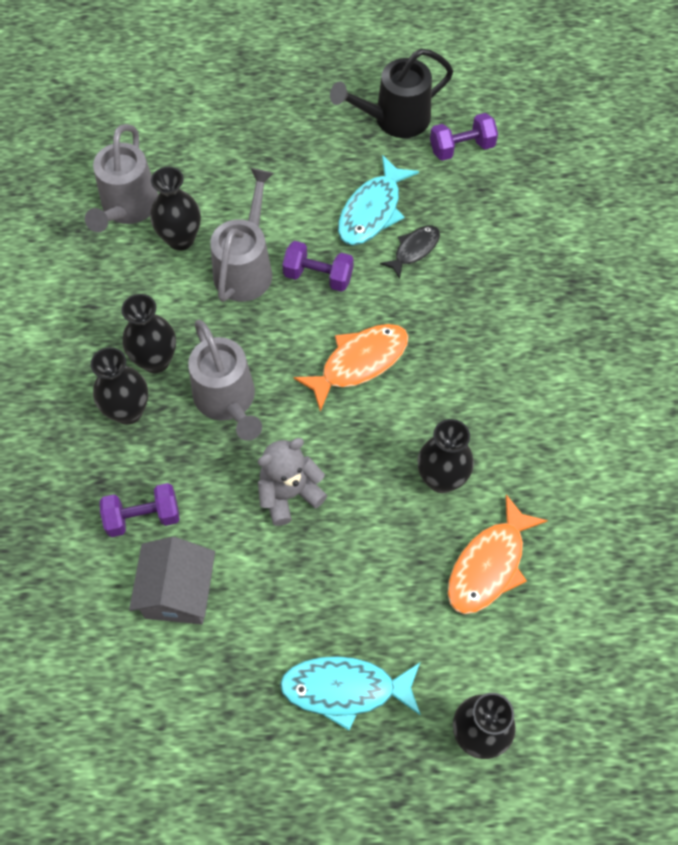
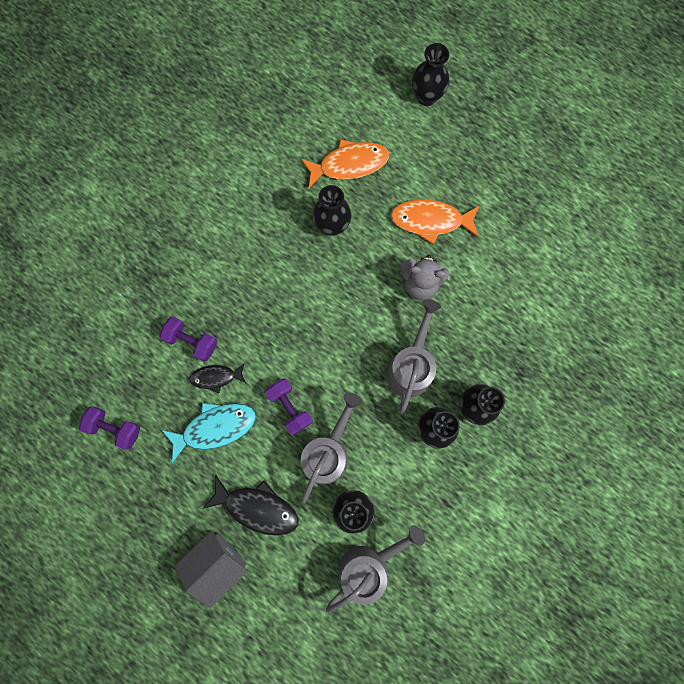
camera: 140 degrees left, 15 degrees up
purple dumbbell [100,483,180,537] -> purple dumbbell moved to [159,316,217,362]
grey house [129,537,215,624] -> grey house moved to [174,530,248,608]
grey watering can [210,168,274,302] -> grey watering can turned 150 degrees clockwise [301,393,362,504]
turquoise fish [280,656,421,730] -> none
orange fish [293,324,409,412] -> orange fish moved to [391,199,480,244]
black watering can [330,49,453,138] -> none
none -> black fish [202,475,299,536]

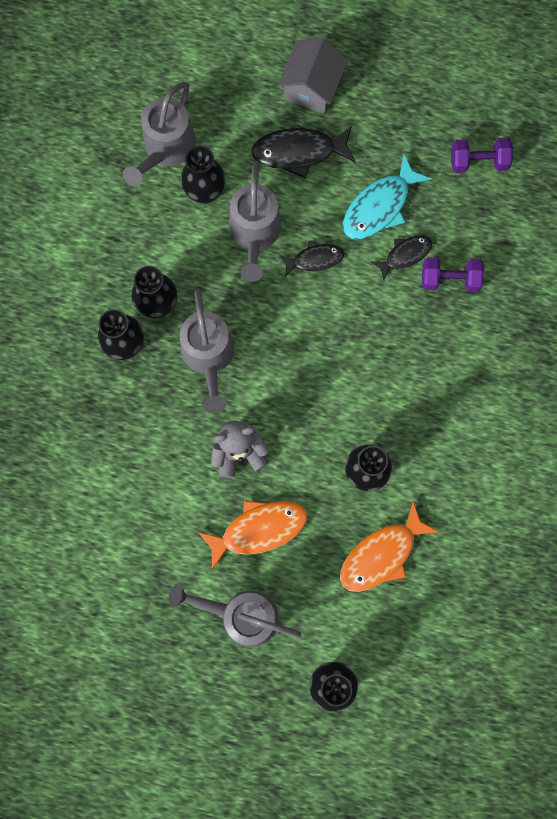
camera: 155 degrees right, 0 degrees up
purple dumbbell [265,378,313,435] -> black fish [280,241,344,277]
none -> grey watering can [169,584,302,647]

